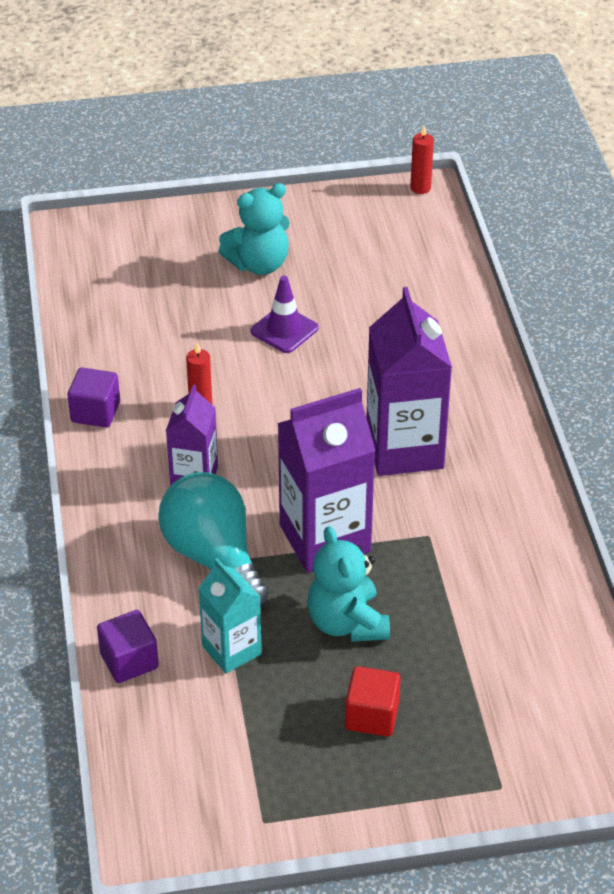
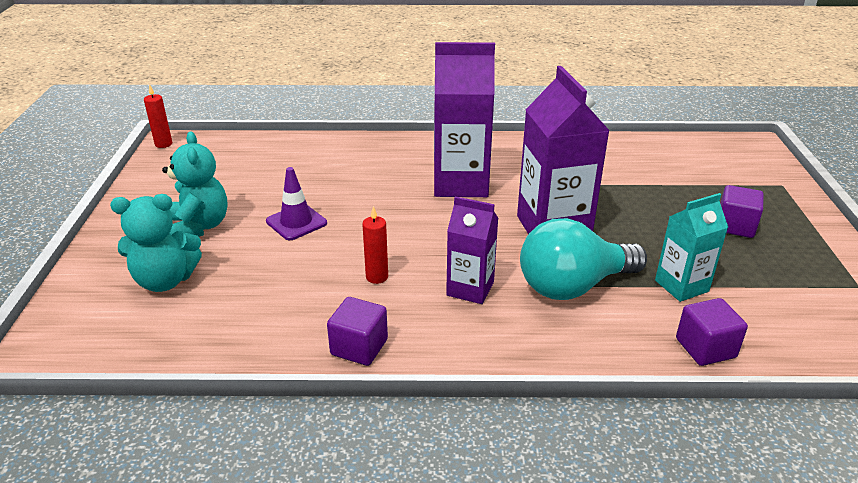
camera: 80 degrees left, 10 degrees down
turquoise teddy bear [307,526,390,642] -> turquoise teddy bear moved to [110,194,202,292]
red cube [345,666,401,737] -> purple cube [720,185,764,238]

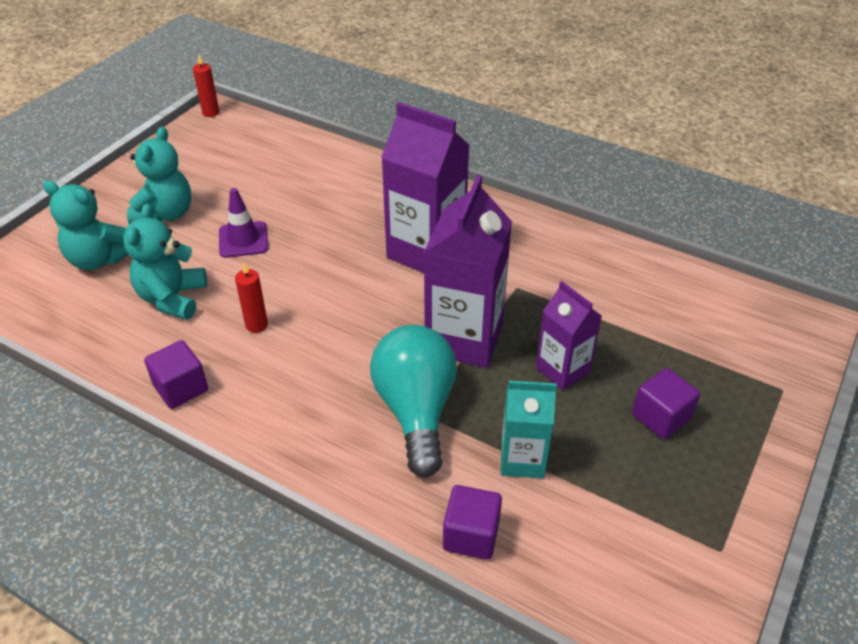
camera: 30 degrees right, 10 degrees up
purple carton [446,196,498,304] -> purple carton moved to [536,281,602,391]
turquoise light bulb [520,218,647,300] -> turquoise light bulb turned 75 degrees clockwise [370,325,457,477]
none -> turquoise teddy bear [123,203,207,320]

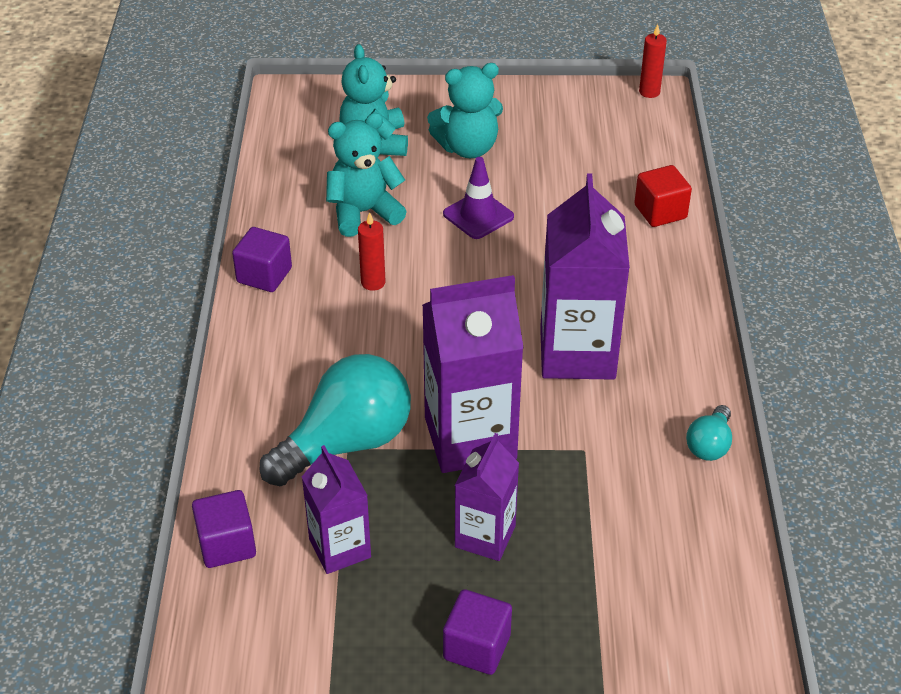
camera: 60 degrees right, 0 degrees up
turquoise carton [501,380,557,479] -> purple carton [302,445,371,574]
none -> red cube [634,165,692,227]
none -> turquoise light bulb [686,405,732,461]

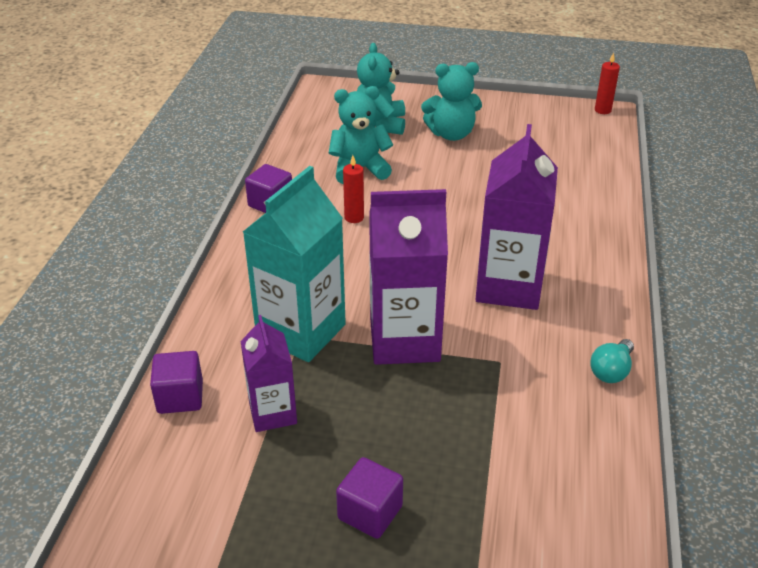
camera: 10 degrees right, 5 degrees down
turquoise light bulb [260,354,411,486] -> turquoise carton [243,166,346,362]
purple traffic cone [443,157,514,239] -> none
purple carton [455,433,519,561] -> none
red cube [634,165,692,227] -> none

